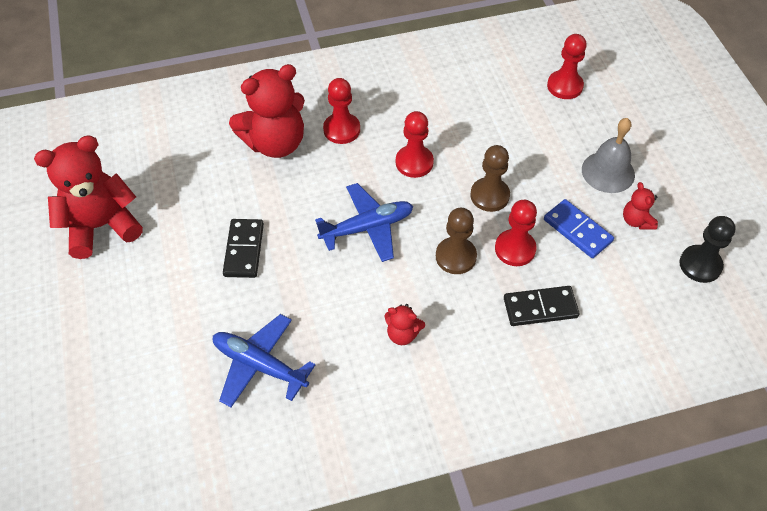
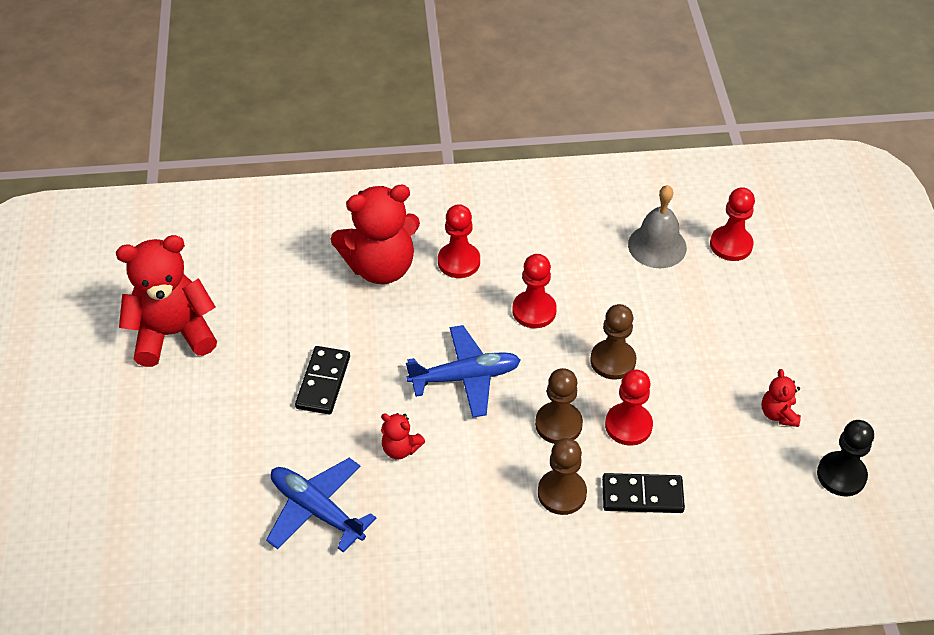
camera: 10 degrees right, 5 degrees down
red teddy bear [385,304,425,345] -> red teddy bear moved to [381,413,425,459]
blue domino [544,199,614,258] -> none
grey bell [582,118,635,193] -> grey bell moved to [628,185,687,268]
none -> brown pawn [538,438,587,515]

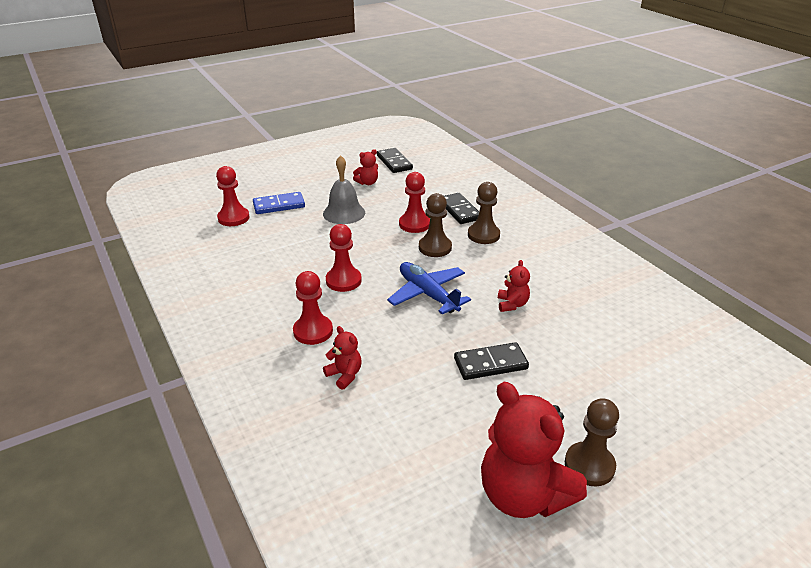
camera: 115 degrees left, 15 degrees down
blue plane [266,458,376,553] -> none
red teddy bear [331,185,420,284] -> red teddy bear [323,326,362,390], size x0.46
brown pawn [590,304,636,380] -> brown pawn moved to [565,398,619,486]
grey bell [628,185,687,268] -> grey bell moved to [323,155,365,224]
black pawn [817,420,874,496] -> black domino [377,148,413,173]
none -> blue domino [253,192,305,214]

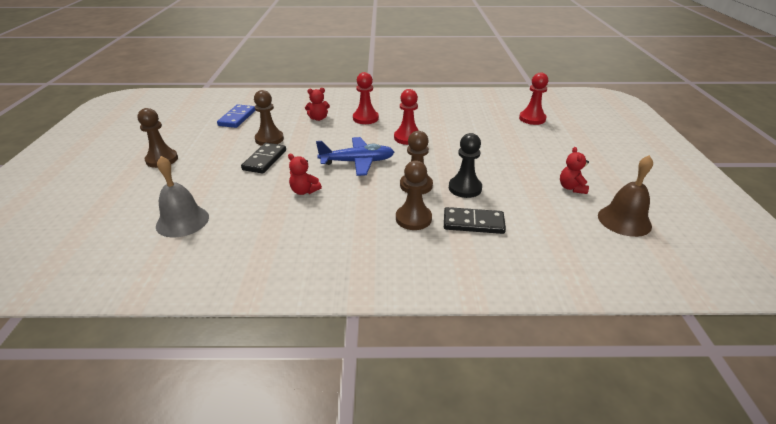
camera: 120 degrees right, 0 degrees up
blue domino [253,192,305,214] -> blue domino moved to [217,105,255,128]
grey bell [323,155,365,224] -> grey bell moved to [156,156,209,238]
black domino [377,148,413,173] -> brown bell [598,155,653,237]
red pawn [399,172,430,233] -> black pawn [449,133,482,198]
red teddy bear [481,382,587,518] -> none
none -> brown pawn [254,90,284,146]

